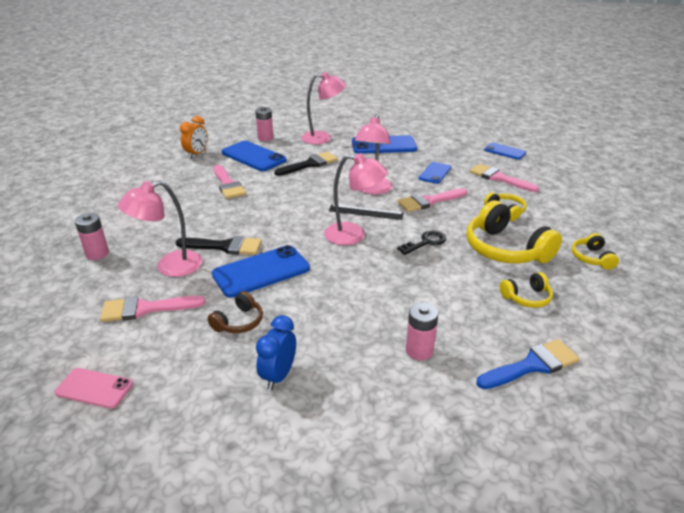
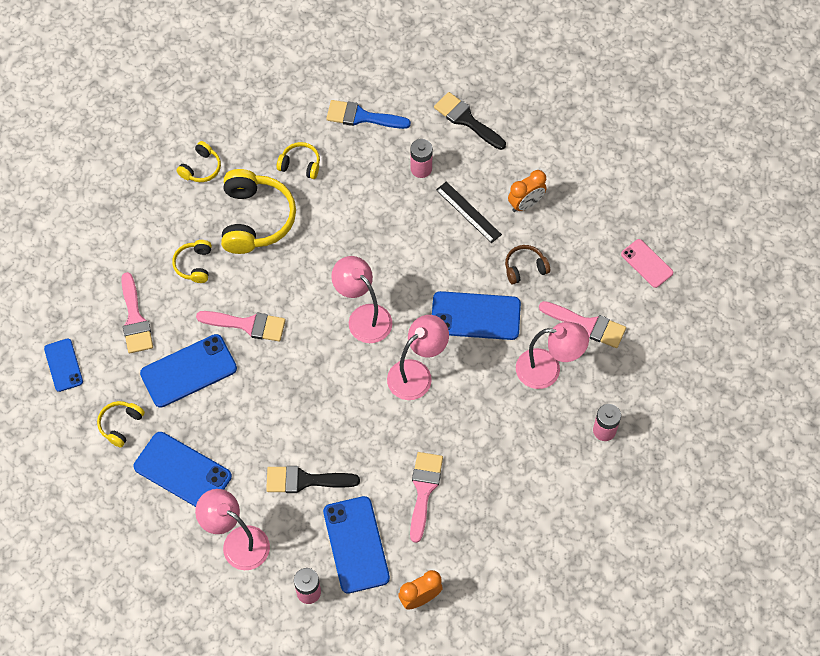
camera: 145 degrees left, 30 degrees up
black brush [176,236,262,255] -> black brush moved to [434,92,506,150]
blue clock [256,315,296,390] -> orange clock [508,170,546,212]
black ruler [329,204,404,220] -> black ruler moved to [436,181,502,243]
pink lamp [355,114,393,195] -> pink lamp moved to [387,315,449,400]
black key [397,231,446,255] -> none
blue phone [419,162,451,184] -> blue phone [140,334,237,408], size x1.68
none -> yellow headphones [97,401,145,448]

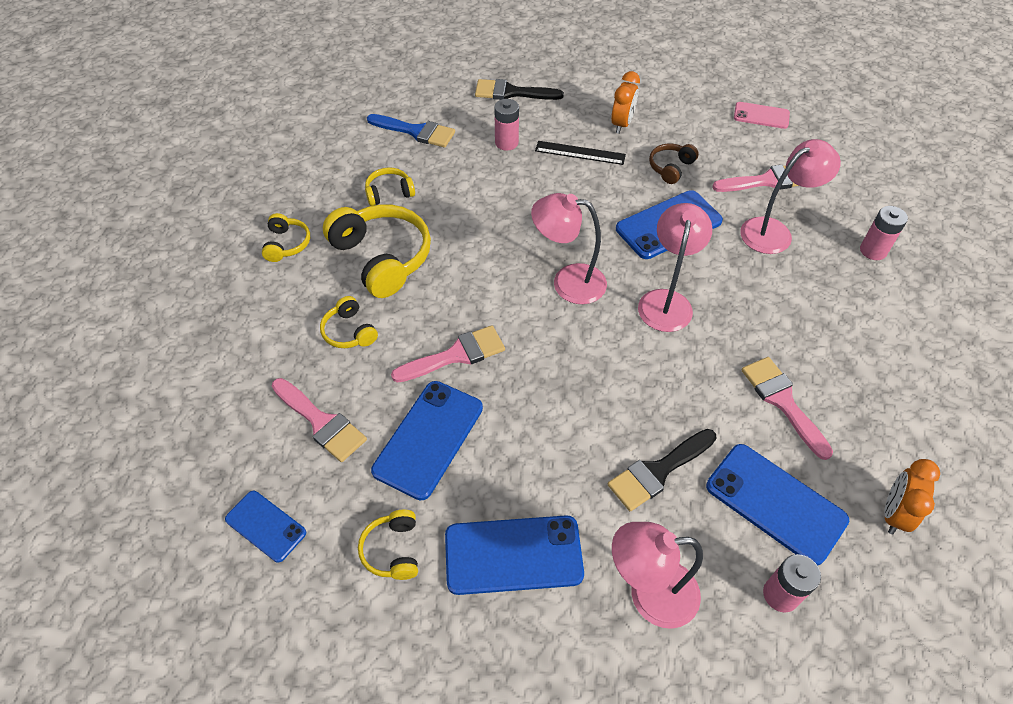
camera: 35 degrees left, 10 degrees down
blue brush [326,100,411,129] -> blue brush turned 135 degrees counterclockwise [367,114,455,148]

